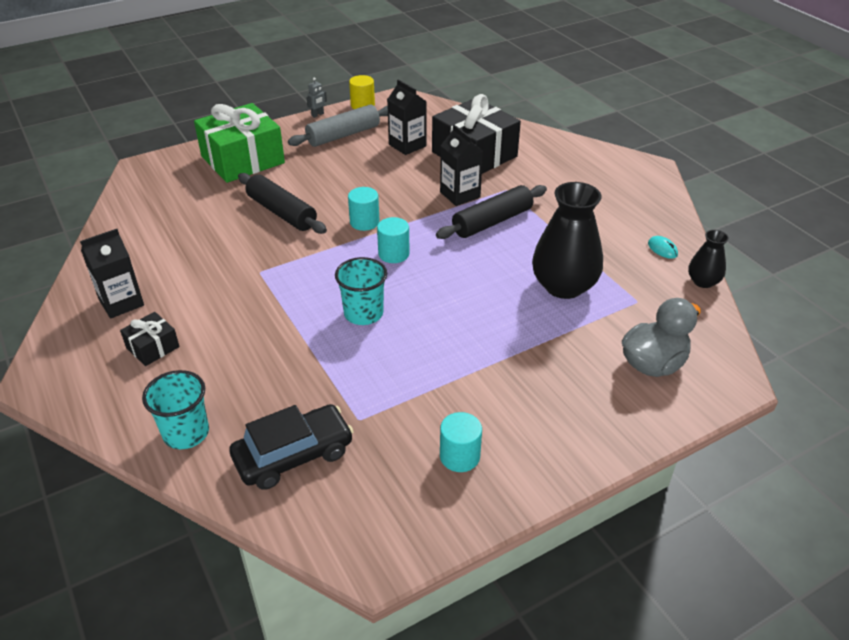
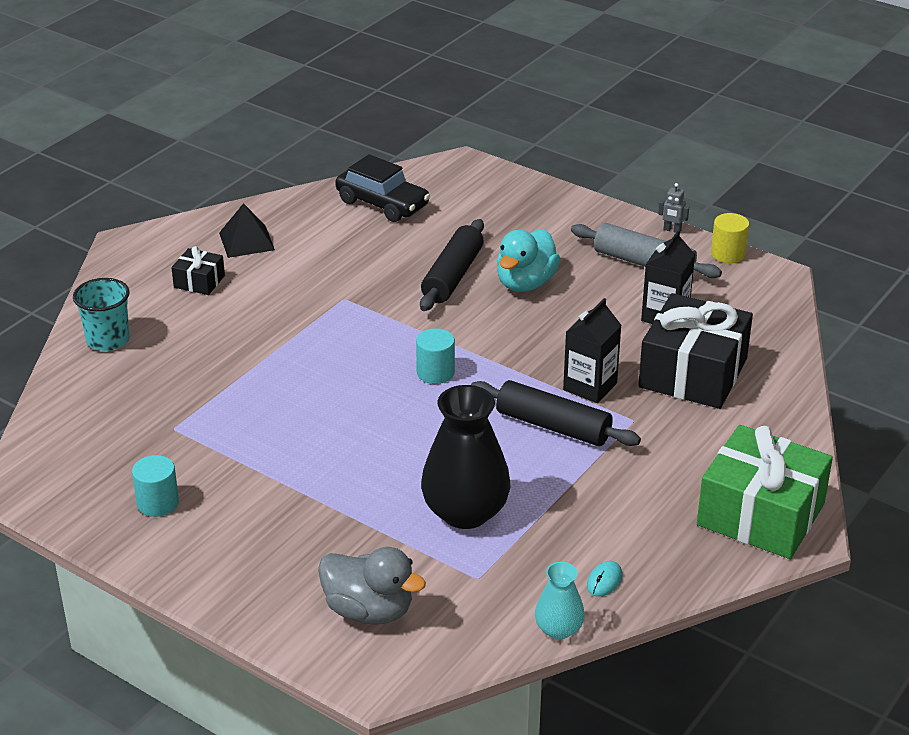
camera: 65 degrees right, 5 degrees down
black carton [80,229,144,319] -> black pyramid [219,203,275,258]
green gift [194,103,285,183] -> green gift moved to [697,425,833,559]
black car [229,404,354,490] -> black car moved to [335,154,430,222]
turquoise cup [335,257,387,325] -> none
turquoise cylinder [348,187,380,231] -> none
black vase [688,230,729,288] -> turquoise vase [535,562,585,640]
none -> turquoise duck [497,229,560,292]

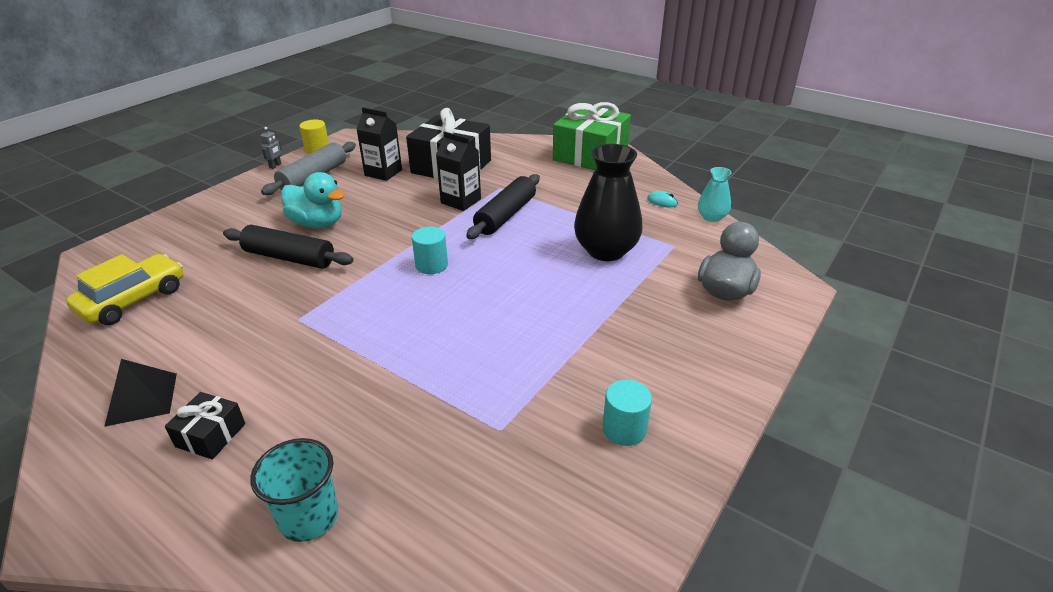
camera: 90 degrees left, 0 degrees up
black car [335,154,430,222] -> yellow car [66,254,183,325]

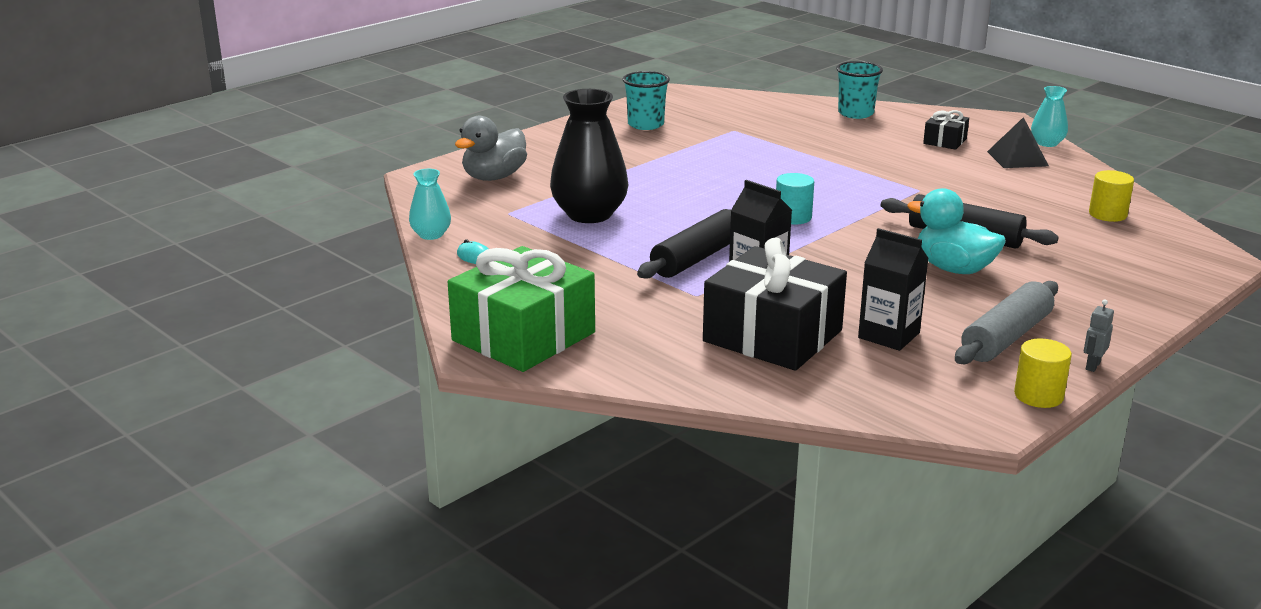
camera: 170 degrees left, 10 degrees down
yellow car [66,254,183,325] -> yellow cylinder [1089,170,1134,222]
turquoise cylinder [603,380,652,446] -> turquoise cup [623,71,670,130]
none -> turquoise vase [1031,86,1068,147]

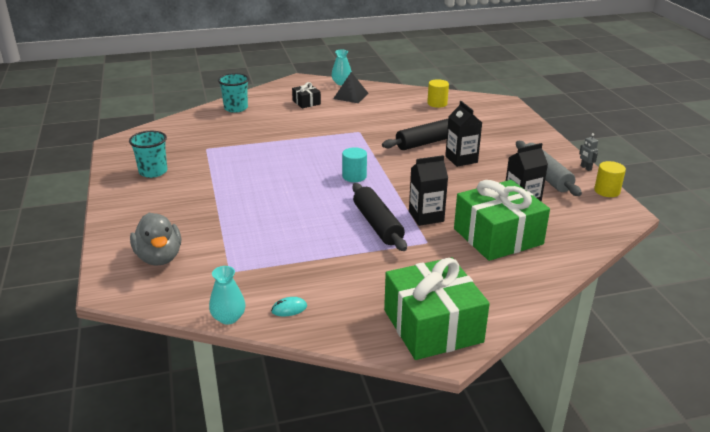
camera: 60 degrees left, 5 degrees up
black vase [550,89,628,223] -> none
black gift [703,237,847,371] -> green gift [454,180,550,261]
turquoise duck [907,188,1006,274] -> black carton [445,101,482,167]

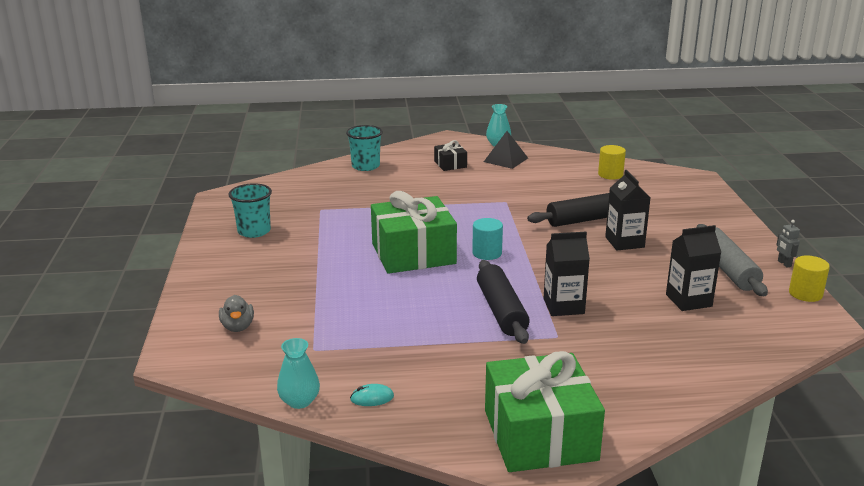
camera: 10 degrees right, 5 degrees down
grey duck [130,213,181,266] -> grey duck [219,295,254,332], size x0.61
green gift [454,180,550,261] -> green gift moved to [371,191,457,274]

